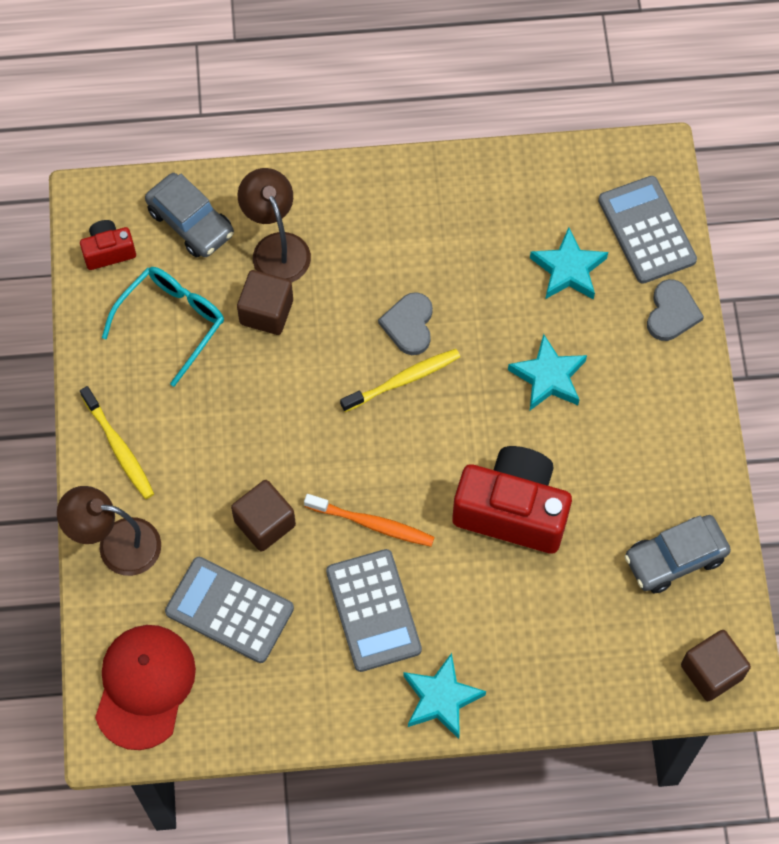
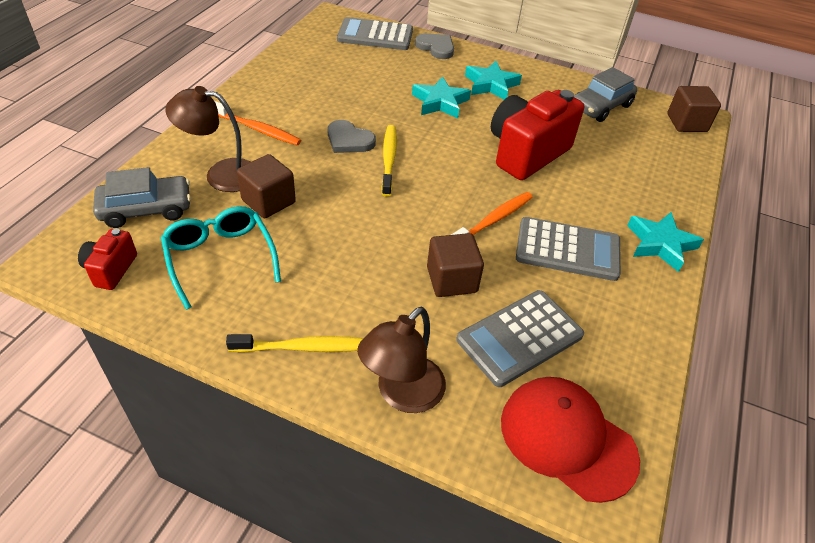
camera: 65 degrees left, 20 degrees down
turquoise star [530,227,608,300] -> turquoise star moved to [465,61,522,99]
grey car [625,515,731,594] -> grey car turned 45 degrees clockwise [574,67,637,122]
none -> orange toothbrush [215,101,301,145]

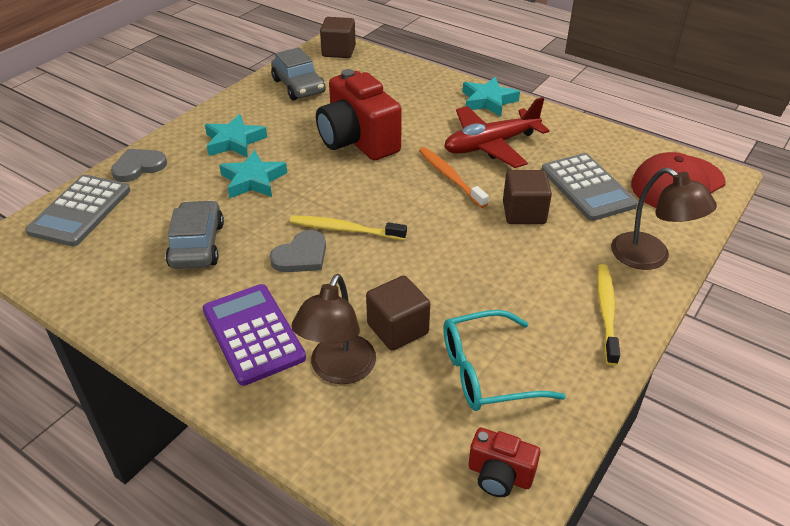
camera: 75 degrees left, 5 degrees down
grey car [93,167,191,228] -> grey car moved to [166,200,224,269]
orange toothbrush [215,101,301,145] -> purple calculator [203,284,306,386]
grey calculator [516,217,621,281] -> red plane [444,97,550,168]

